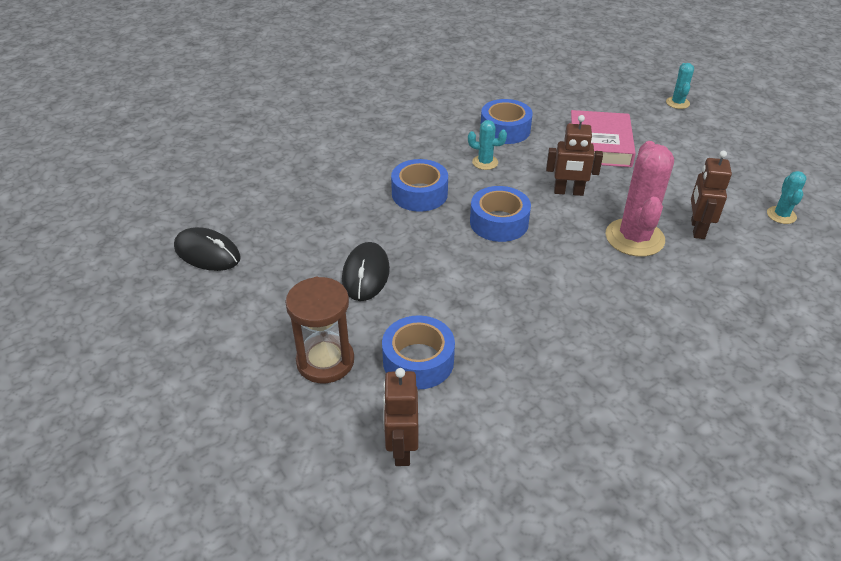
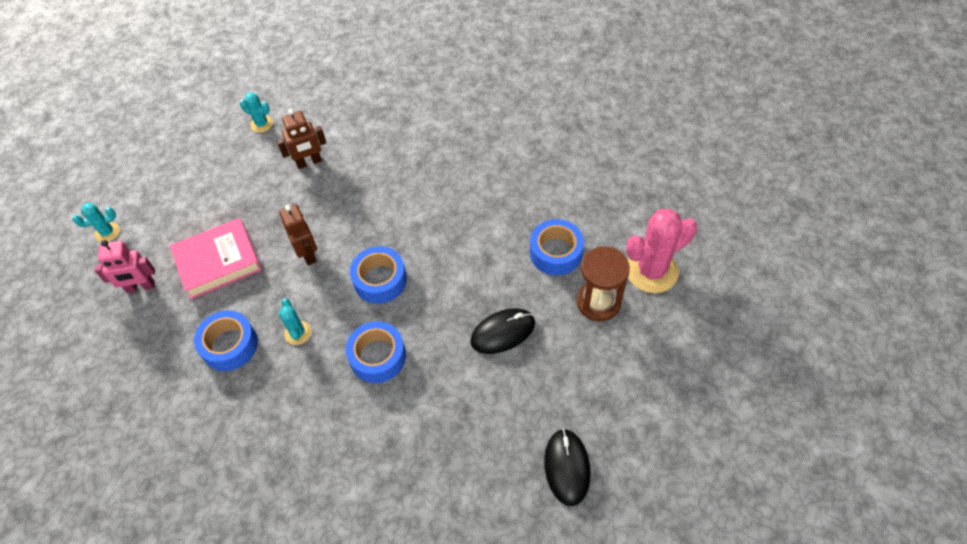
camera: 120 degrees left, 15 degrees up
brown robot [383,368,418,466] -> none
pink cactus [606,141,674,257] -> pink cactus moved to [626,209,697,293]
turquoise cactus [767,171,807,224] -> turquoise cactus turned 45 degrees clockwise [239,92,273,133]
none -> pink robot [94,240,155,293]

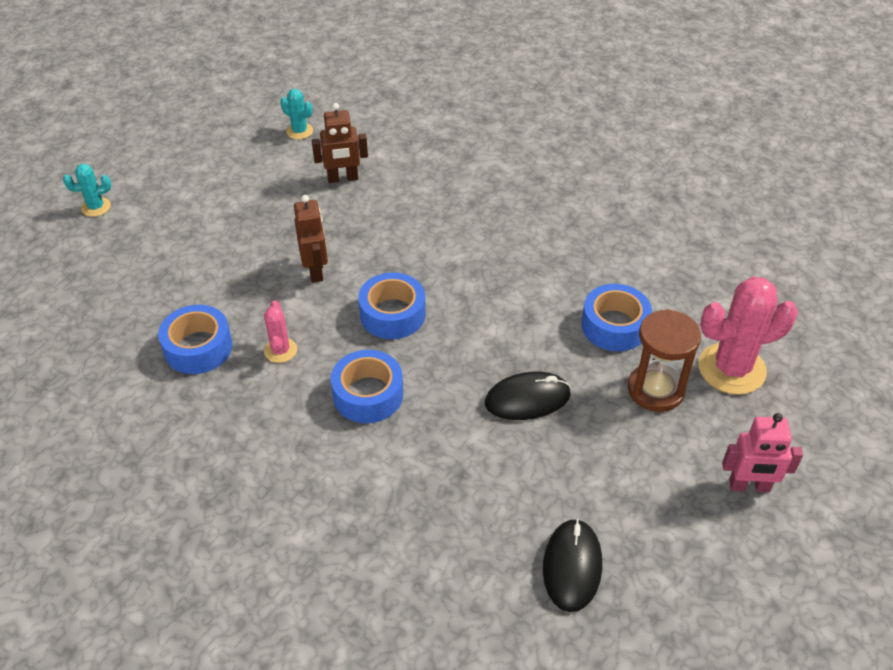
camera: 10 degrees right, 10 degrees down
pink robot [94,240,155,293] -> pink robot moved to [722,413,803,492]
pink book [170,218,262,299] -> none
turquoise cactus [279,298,311,345] -> pink cactus [264,301,297,363]

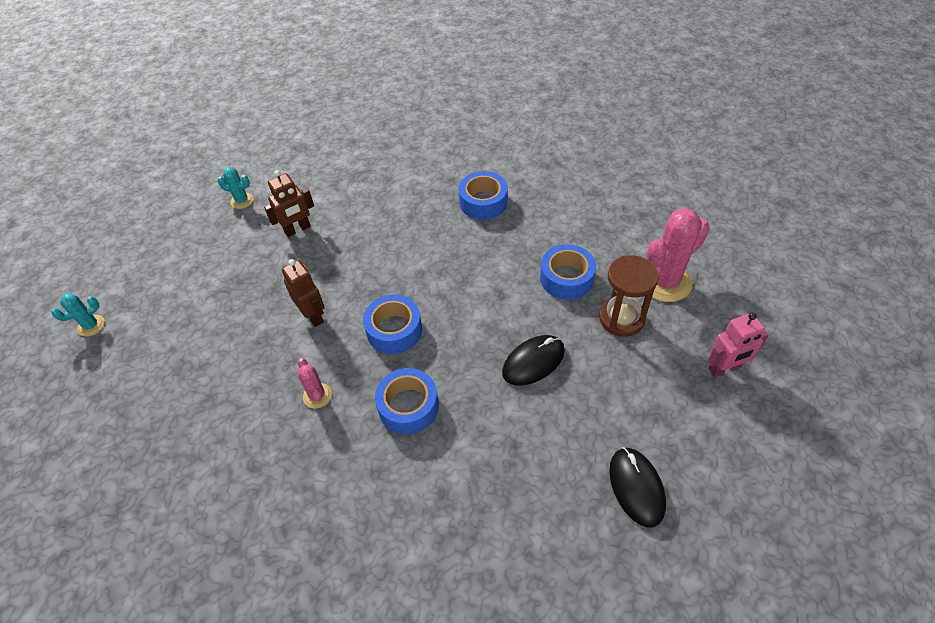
camera: 20 degrees left, 5 degrees up
blue tape [158,305,233,374] -> blue tape moved to [459,171,508,220]

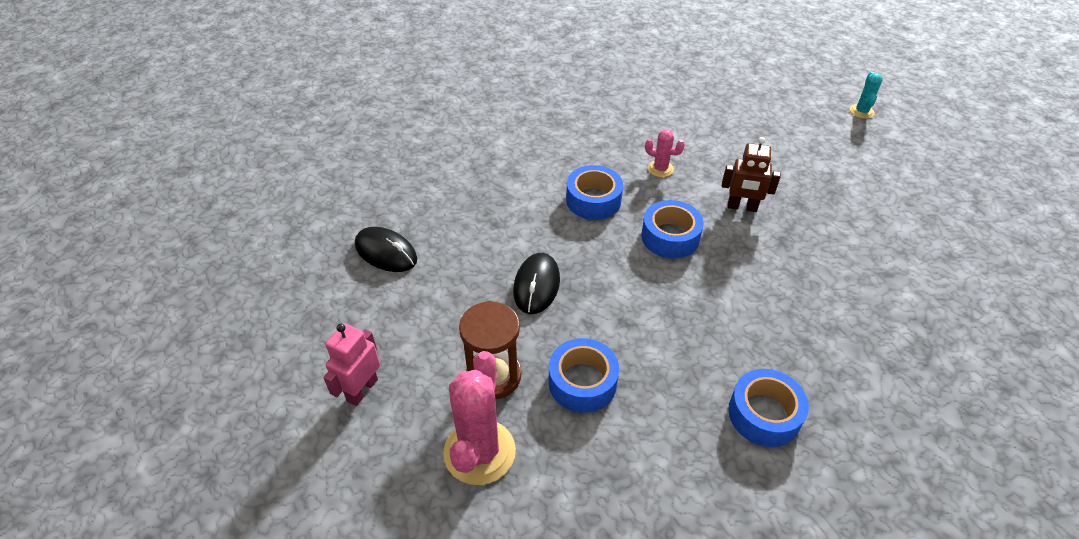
camera: 135 degrees right, 5 degrees down
turquoise cactus [217,167,254,209] -> none
brown robot [264,170,314,237] -> none

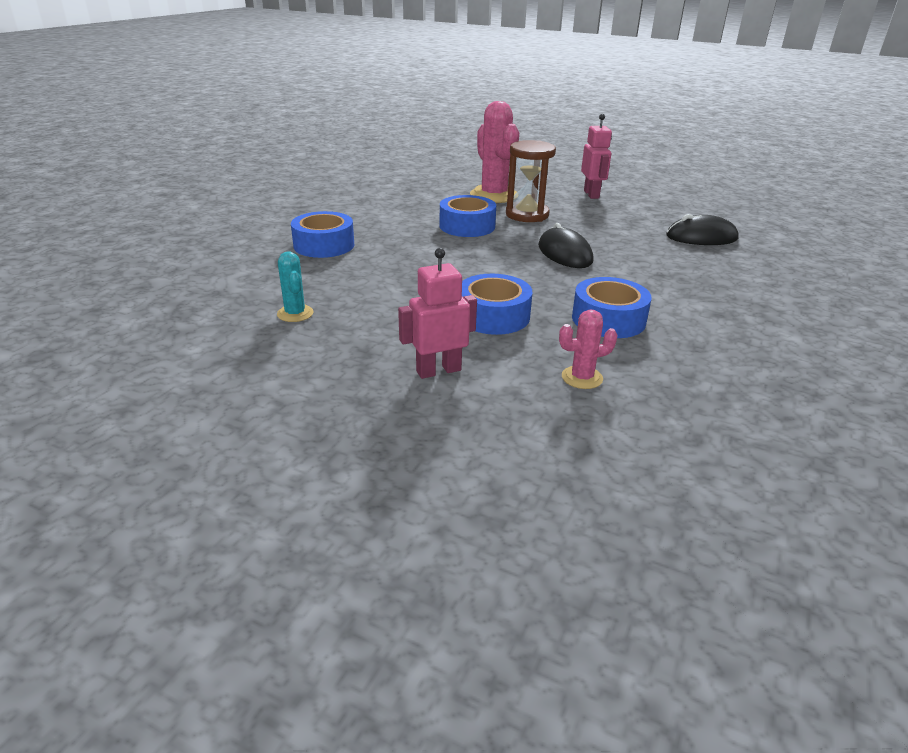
camera: 145 degrees right, 15 degrees down
brown robot [722,137,781,212] -> pink robot [398,248,477,379]
turquoise cactus [850,72,883,119] -> turquoise cactus moved to [277,252,314,322]

